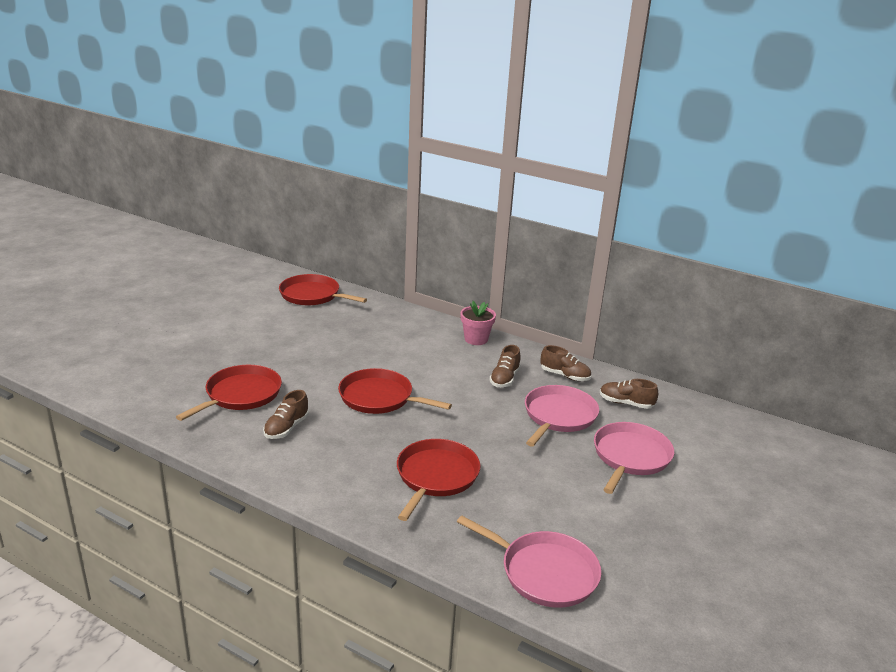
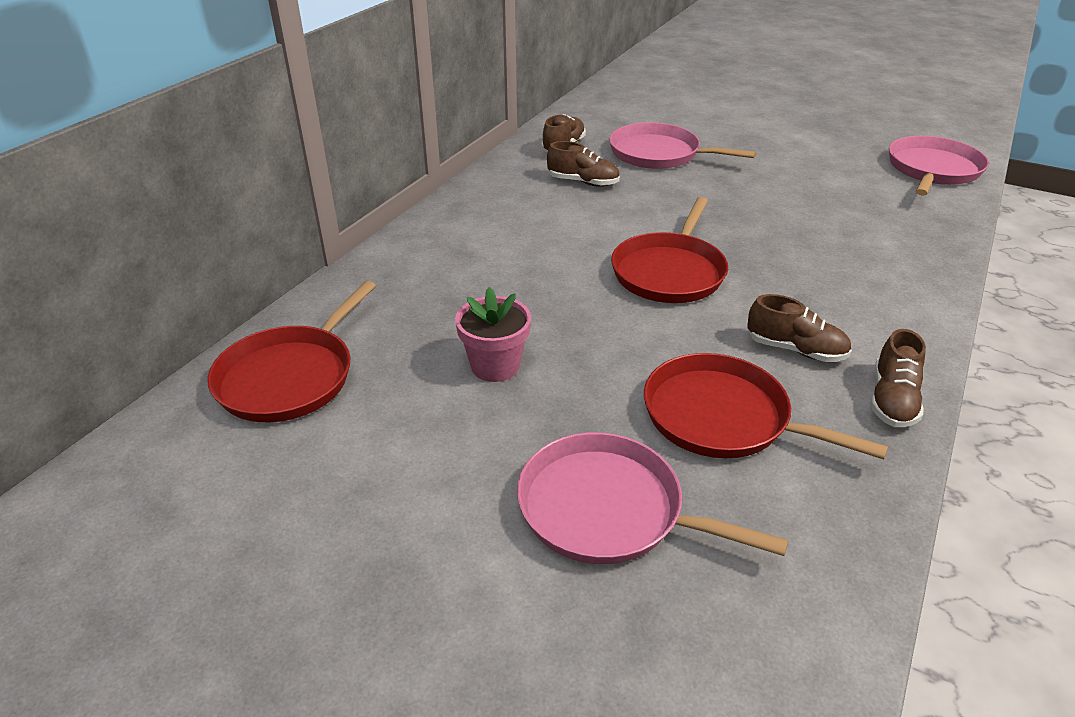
camera: 90 degrees left, 10 degrees up
red pan [397,439,481,521] -> none
pink flower pot [460,301,496,345] -> pink flower pot moved to [455,287,531,382]
pink pan [594,422,674,494] -> pink pan moved to [517,432,788,564]
brown shoe [600,379,658,409] -> brown shoe moved to [871,329,926,427]

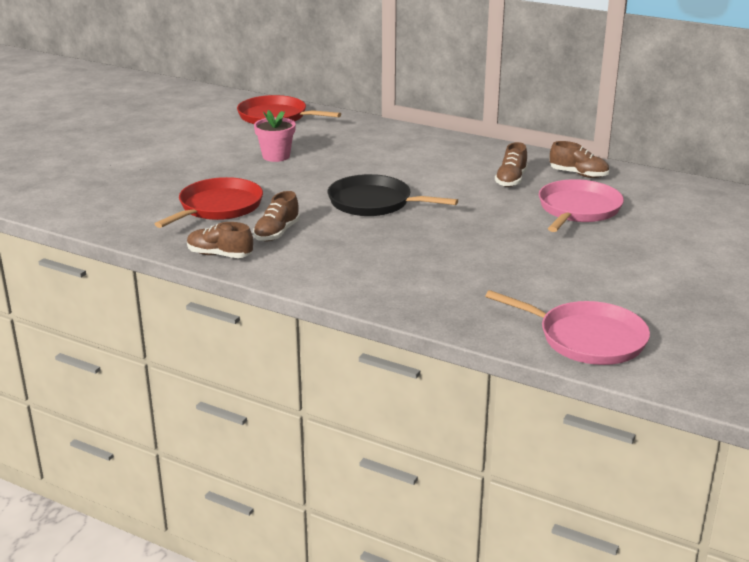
camera: 90 degrees right, 10 degrees down
pink pan [517,432,788,564] -> none
red pan [611,197,728,303] -> black pan [328,174,458,216]

